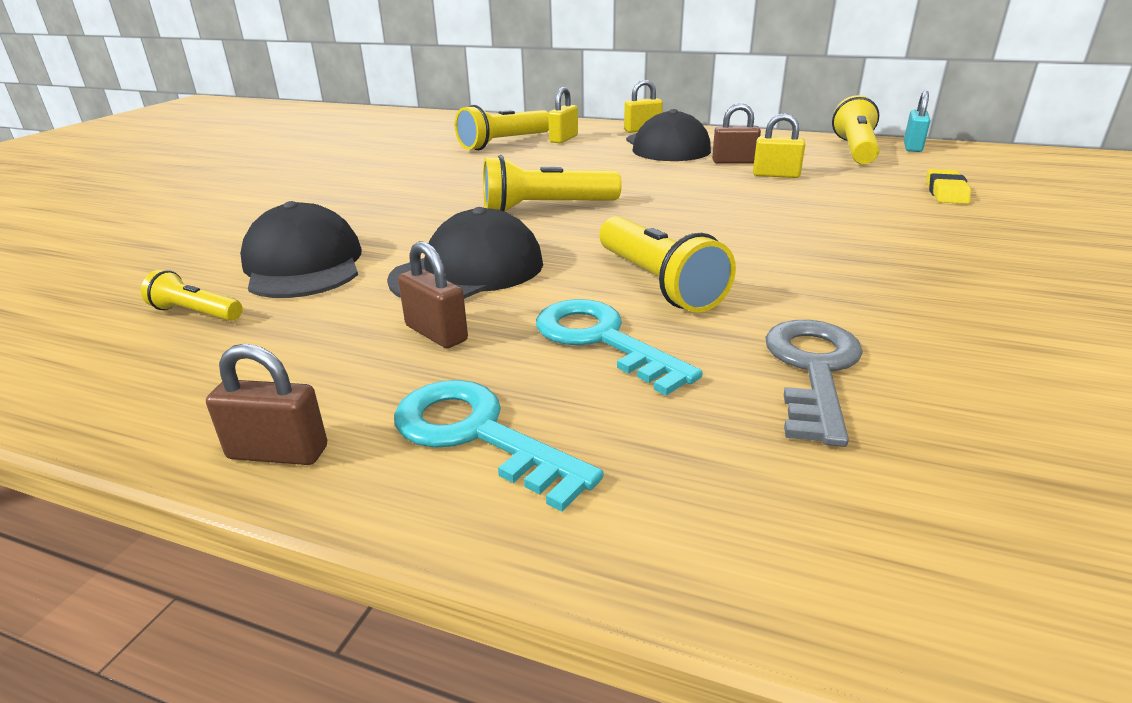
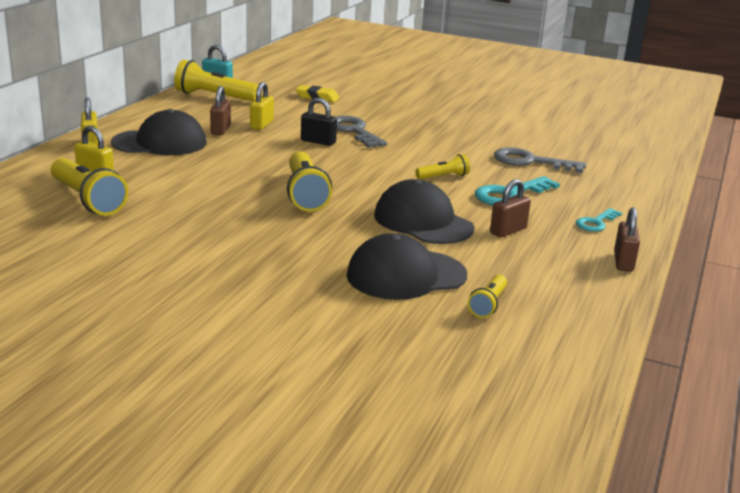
camera: 90 degrees left, 5 degrees down
turquoise key [394,380,603,512] -> turquoise key [576,208,622,232], size x0.61
yellow flashlight [599,216,736,313] -> yellow flashlight [415,154,470,179], size x0.54
none -> black padlock [301,98,337,146]
none -> grey key [336,116,387,148]

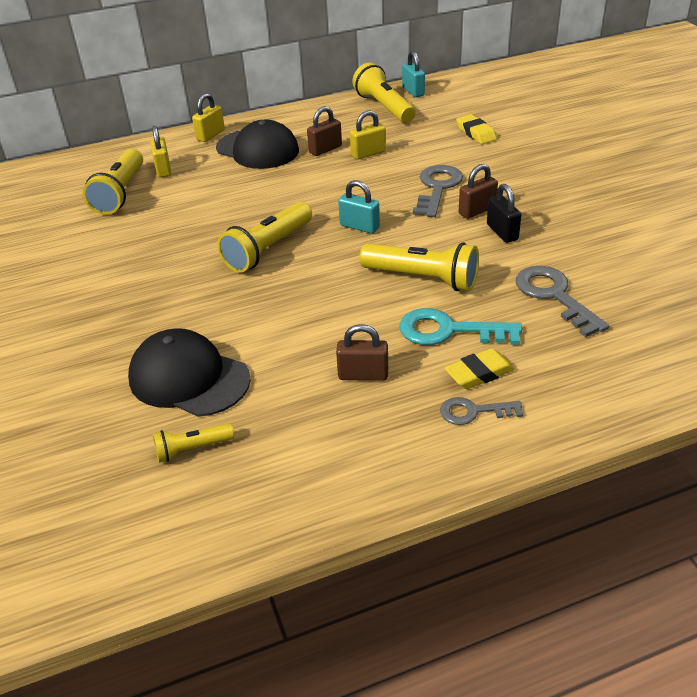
camera: 50 degrees right, 15 degrees up
black padlock [301,98,337,146] -> black padlock moved to [487,184,521,243]
black cap [374,179,475,244] -> none
yellow flashlight [415,154,470,179] -> yellow flashlight [360,242,479,291], size x1.85
turquoise key [576,208,622,232] -> grey key [440,397,523,425]
brown padlock [614,207,640,272] -> brown padlock moved to [459,164,498,219]
none -> turquoise padlock [338,180,380,234]
none -> yellow eraser [444,348,515,389]

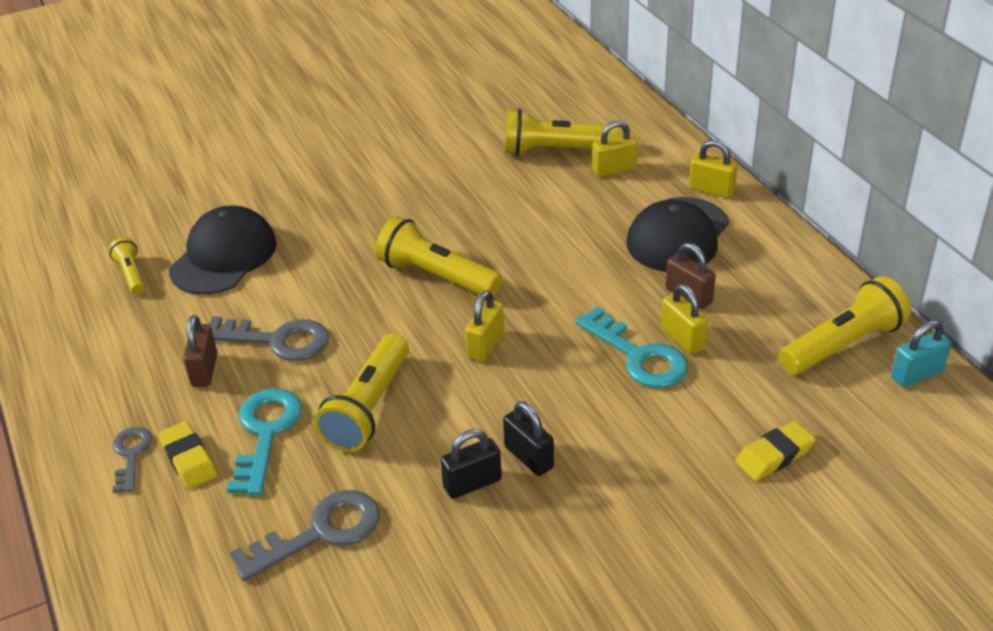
camera: 85 degrees right, 0 degrees up
turquoise padlock [338,180,380,234] -> yellow padlock [465,290,504,362]
grey key [413,165,463,217] -> grey key moved to [209,316,329,361]
brown padlock [459,164,498,219] -> black padlock [503,401,554,476]
none -> turquoise key [575,306,688,388]

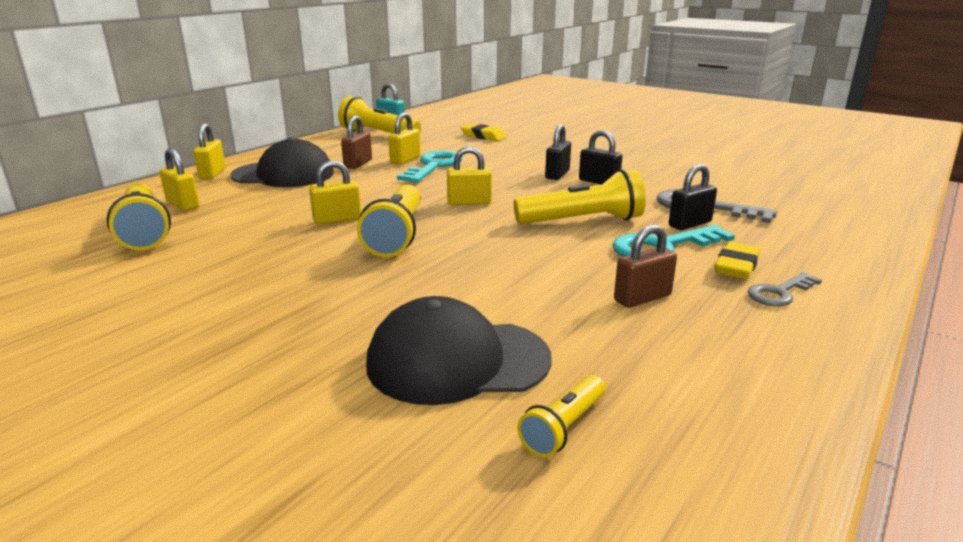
camera: 120 degrees left, 15 degrees down
grey key [209,316,329,361] -> none
none -> yellow padlock [309,160,361,224]
none -> black padlock [669,164,717,230]

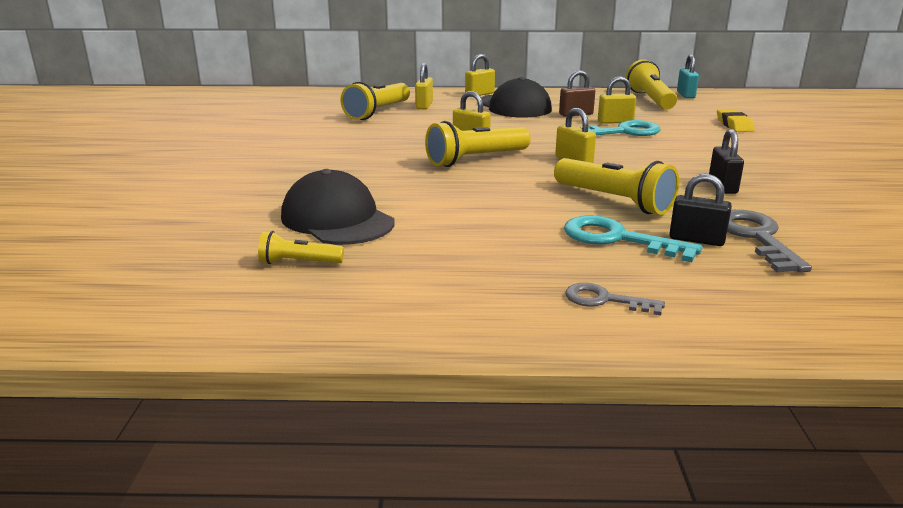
camera: 55 degrees right, 0 degrees up
black padlock [545,124,571,180] -> none
brown padlock [614,225,677,308] -> none
yellow eraser [715,242,760,279] -> none

